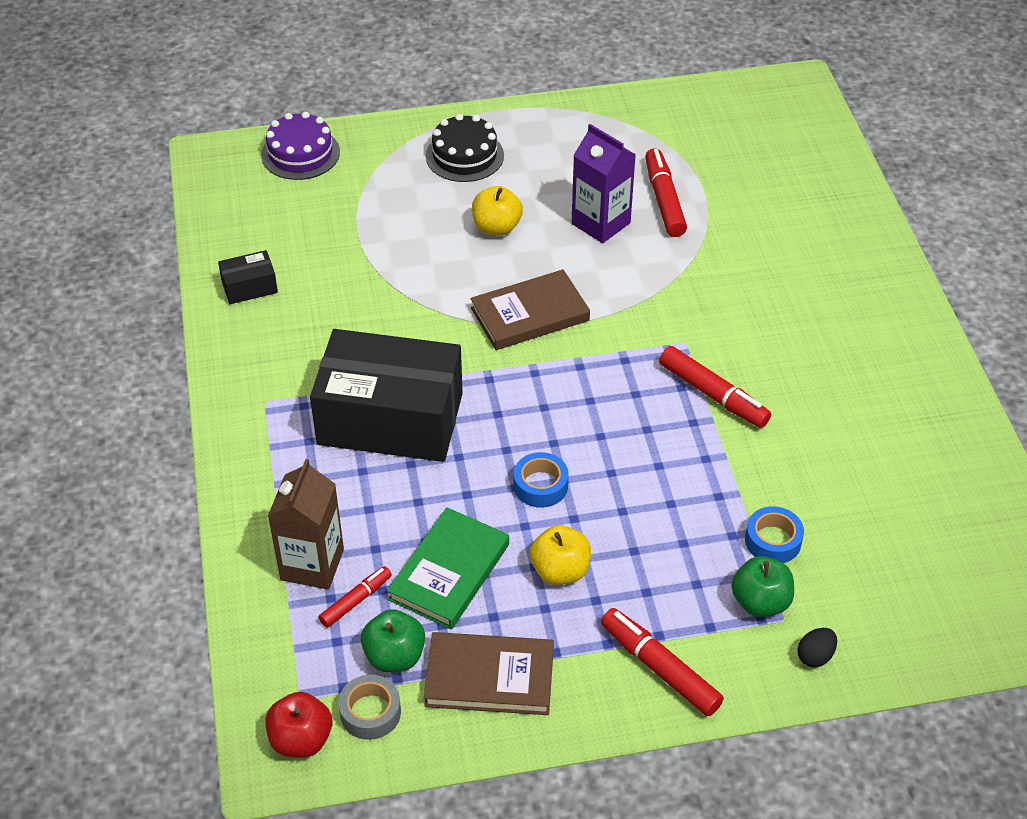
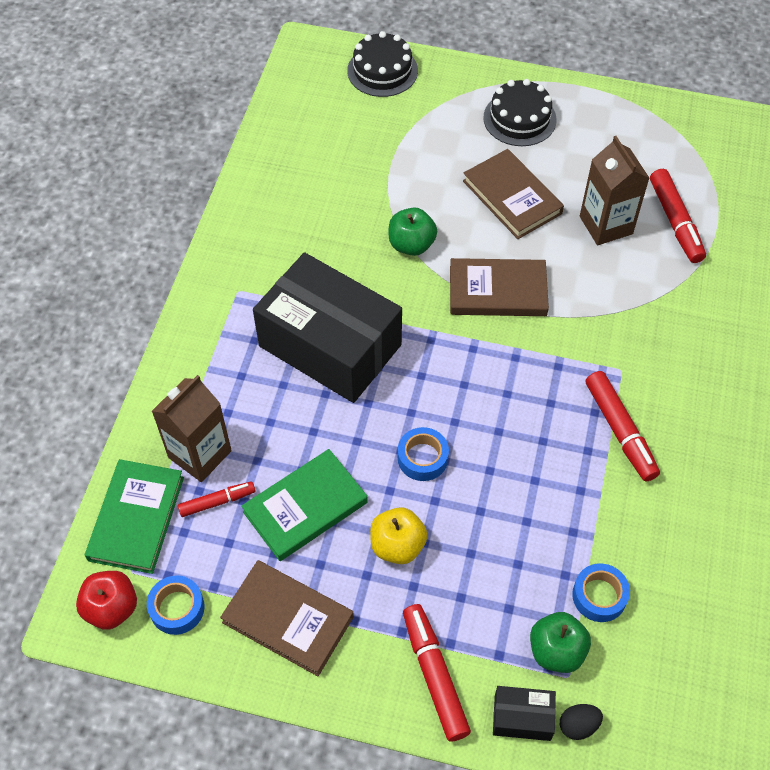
camera: 25 degrees right, 10 degrees up
black box [218,250,278,304] -> black box moved to [493,686,556,741]
purple cake [261,112,340,180] -> black cake [347,31,418,97]
grey tape [338,675,401,740] -> blue tape [147,575,205,635]
green apple [361,609,425,672] -> green apple moved to [389,208,437,256]
yellow apple [472,186,523,236] -> brown book [463,149,564,239]
purple carton [571,124,636,243] -> brown carton [580,136,649,245]
red marker [645,148,687,237] -> red marker turned 150 degrees clockwise [650,169,706,263]
none -> green book [85,459,184,574]

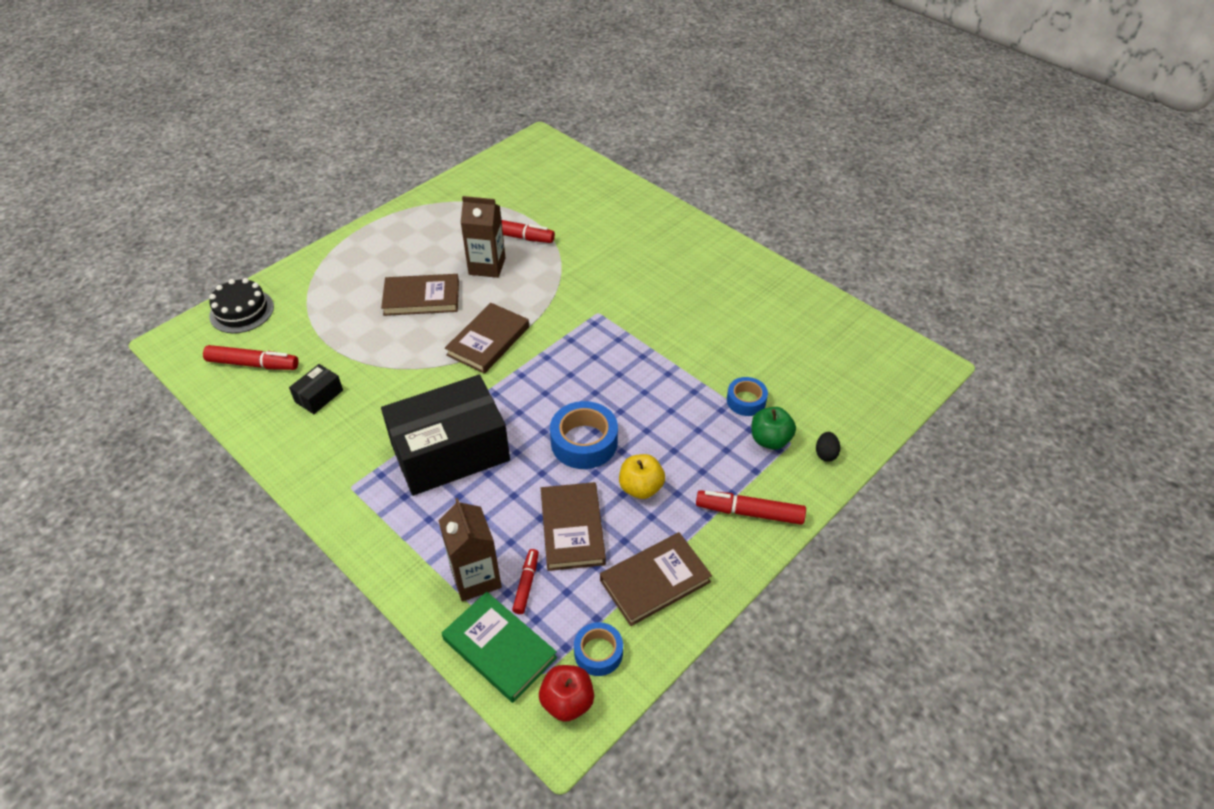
camera: 60 degrees left, 10 degrees down
green book [241,449,368,561] -> brown book [541,482,606,571]
green apple [389,208,437,256] -> none
blue tape [398,427,449,481] -> blue tape [550,401,618,469], size x1.64
black cake [483,79,556,146] -> none
black box [493,686,556,741] -> black box moved to [289,364,343,414]
red marker [585,371,660,482] -> red marker moved to [203,345,299,370]

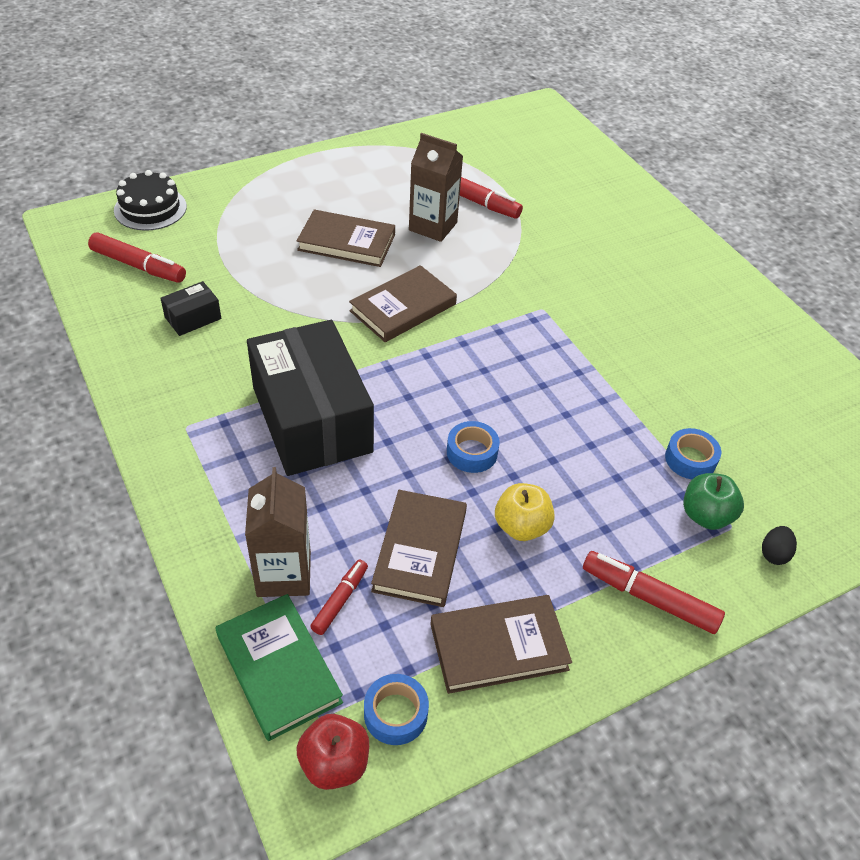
camera: 15 degrees right, 0 degrees up
black box [381,375,510,496] -> black box turned 75 degrees clockwise [247,320,374,476]
blue tape [550,401,618,469] -> blue tape [447,421,500,473], size x0.61

